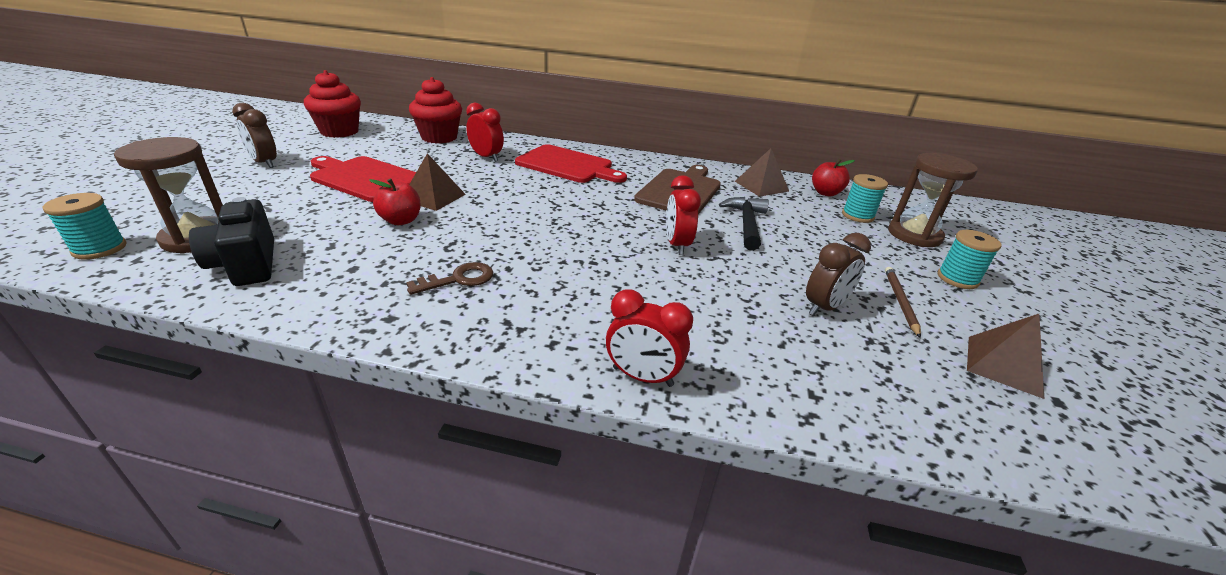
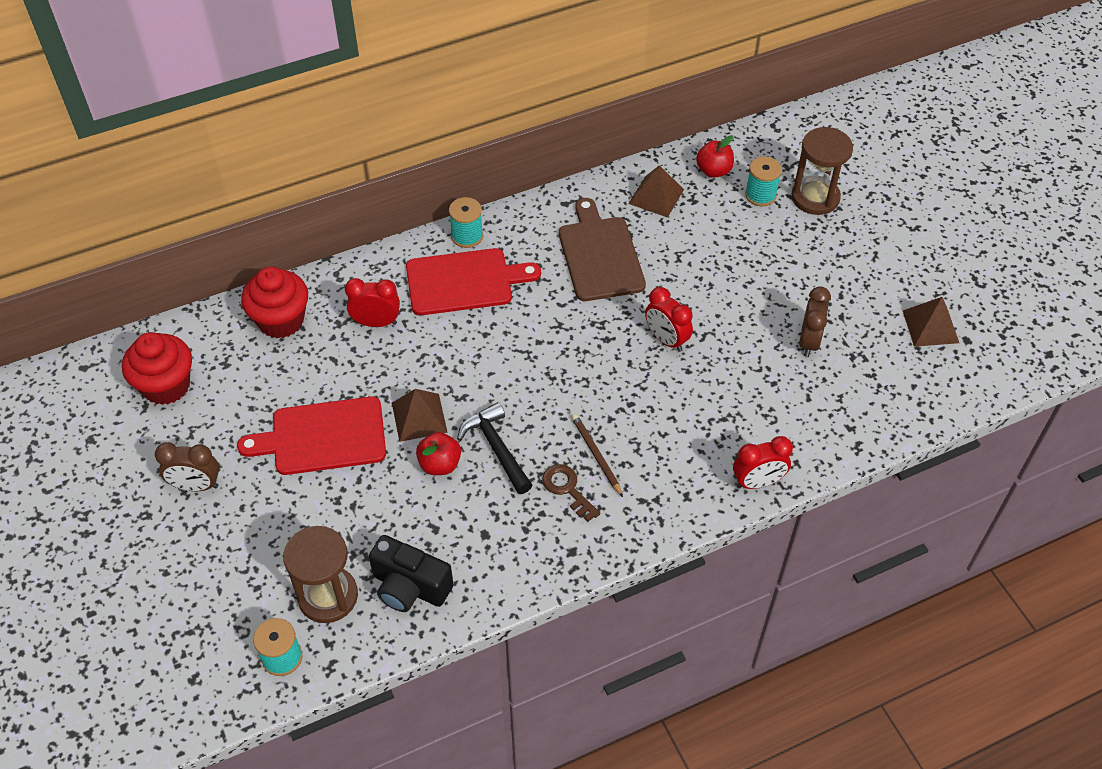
camera: 35 degrees left, 20 degrees up
brown key [406,262,493,295] -> brown key turned 60 degrees counterclockwise [542,464,601,522]
black hammer [719,197,769,251] -> black hammer moved to [457,402,532,494]
brown pencil [885,267,921,338] -> brown pencil moved to [571,414,623,497]
turquoise spool [938,230,1001,289] -> turquoise spool moved to [449,197,483,248]

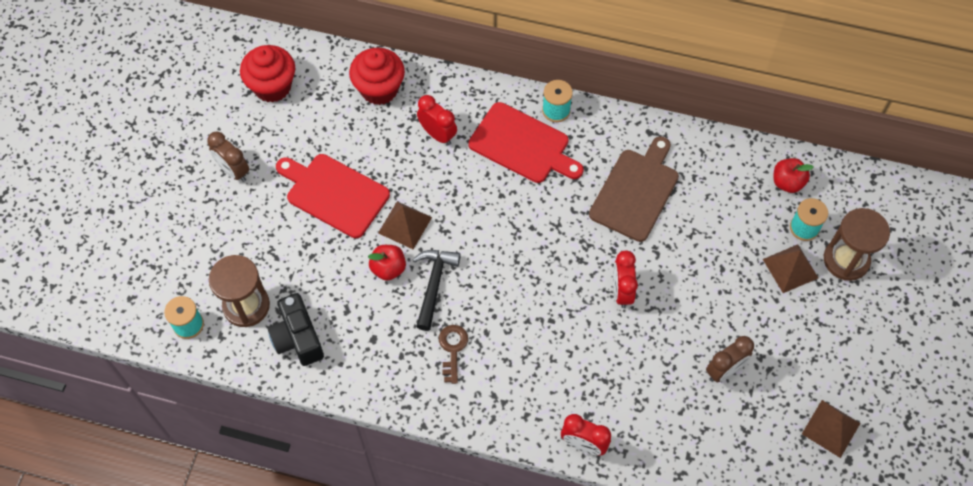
camera: 40 degrees right, 10 degrees up
brown pencil [571,414,623,497] -> none
brown pyramid [628,165,684,218] -> brown pyramid moved to [763,244,818,293]

